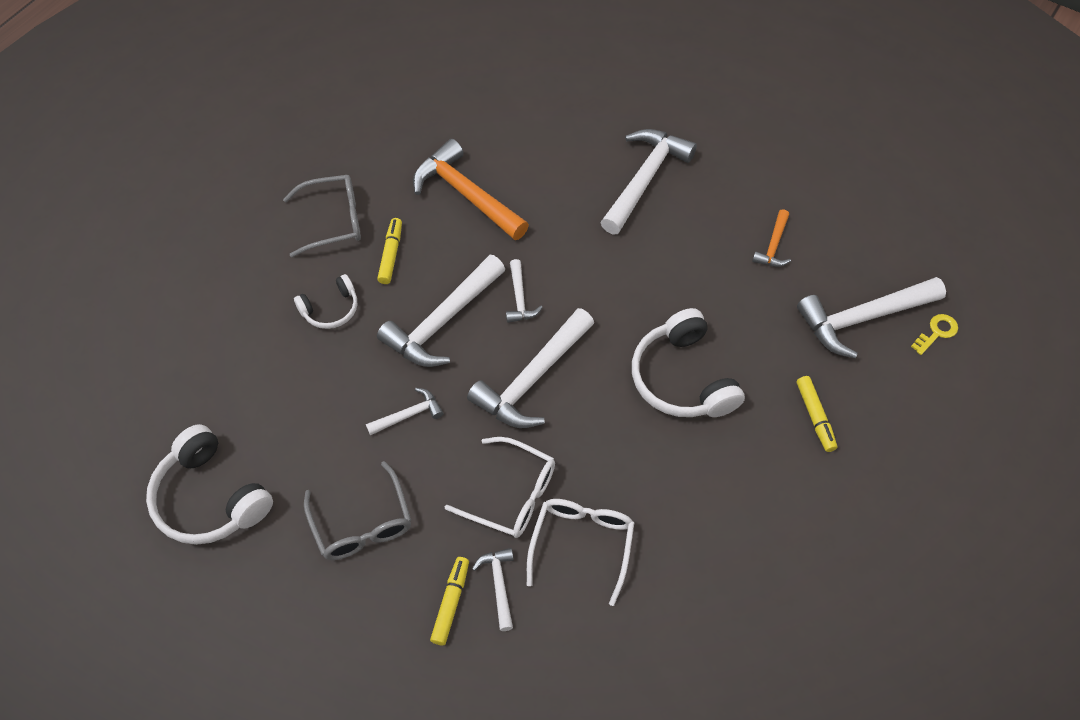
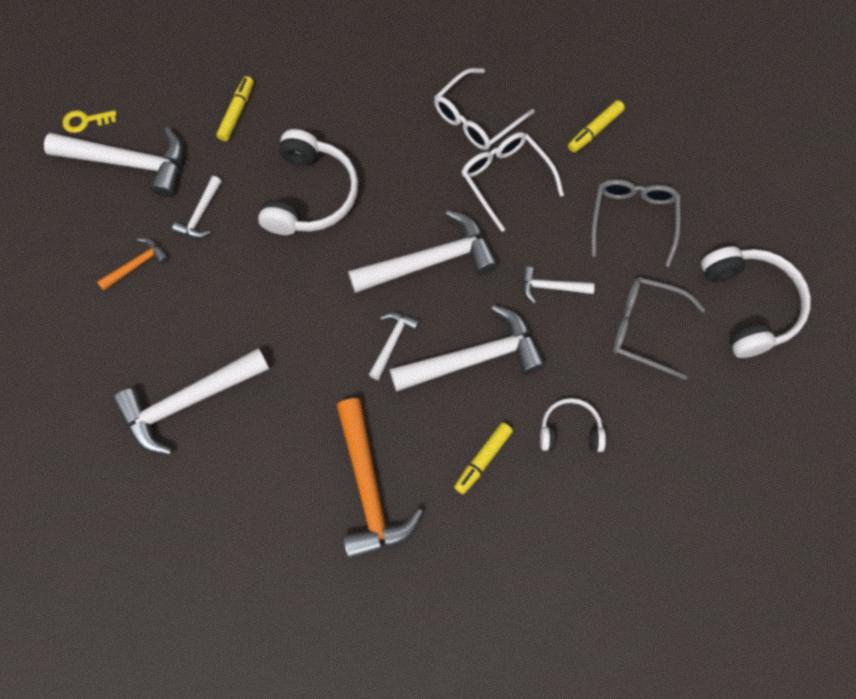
camera: 150 degrees left, 10 degrees up
grey glasses [283,175,361,257] -> grey glasses moved to [613,277,706,380]
white hammer [472,548,514,631] -> white hammer moved to [172,176,222,238]

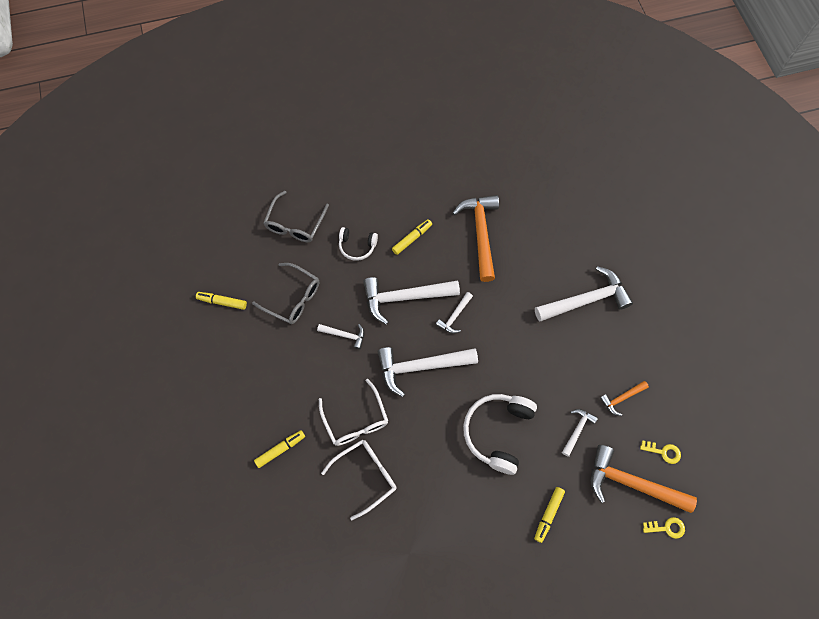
camera: 170 degrees left, 0 degrees up
white hammer [44,127,183,197] -> orange hammer [590,445,697,513]
grey glasses [591,179,681,267] -> grey glasses moved to [264,191,329,242]
white headphones [701,247,811,358] -> yellow marker [196,292,247,310]
none -> yellow key [640,440,681,464]

